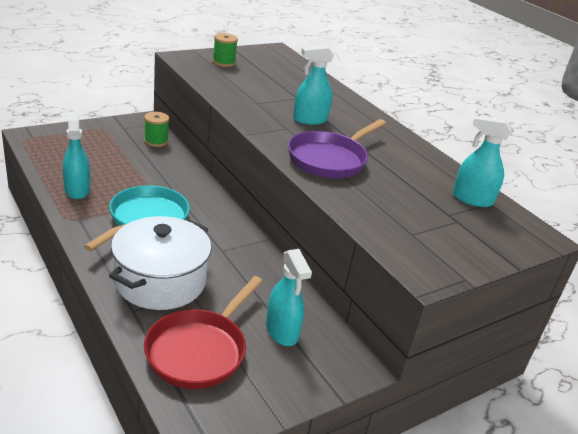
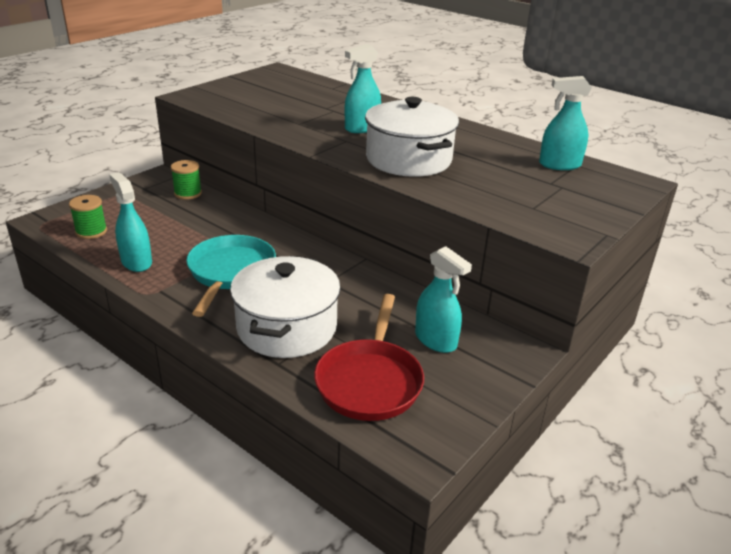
camera: 15 degrees left, 0 degrees up
green spool [212,33,238,67] -> green spool moved to [69,195,107,239]
purple pan [288,119,386,178] -> white pot [365,97,459,177]

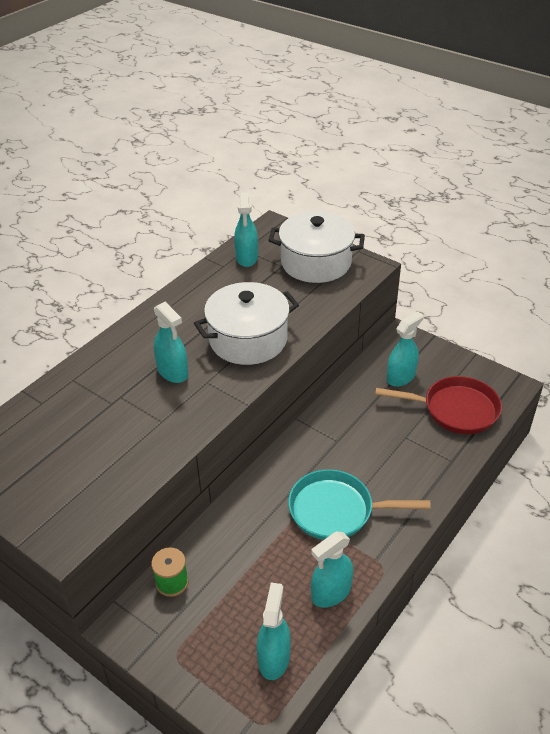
camera: 90 degrees left, 10 degrees up
green spool [69,195,107,239] -> turquoise spray bottle [257,582,291,680]
white pot [230,256,341,358] -> white pot moved to [268,211,365,283]

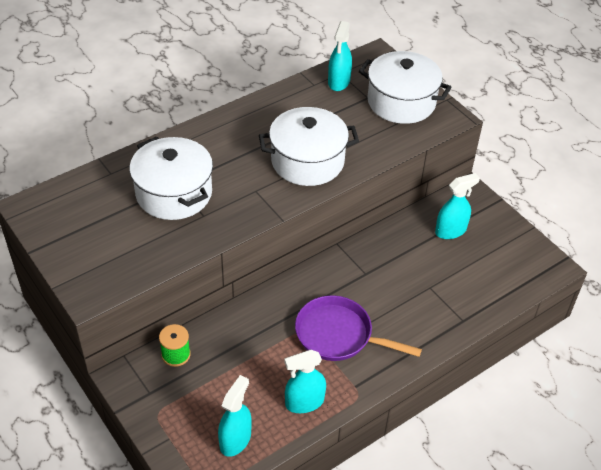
camera: 15 degrees right, 5 degrees up
turquoise spray bottle [154,302,188,383] -> none
turquoise pan [288,469,431,540] -> purple pan [295,295,422,361]
red pan [375,376,502,434] -> none
none -> white pot [130,136,213,220]

